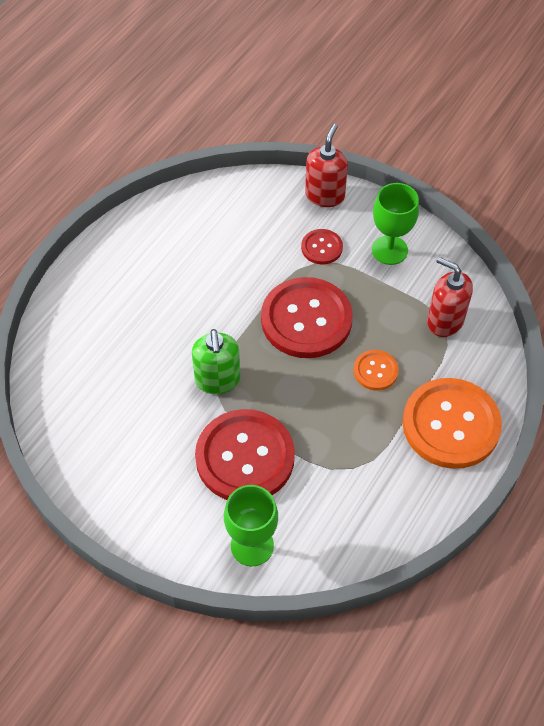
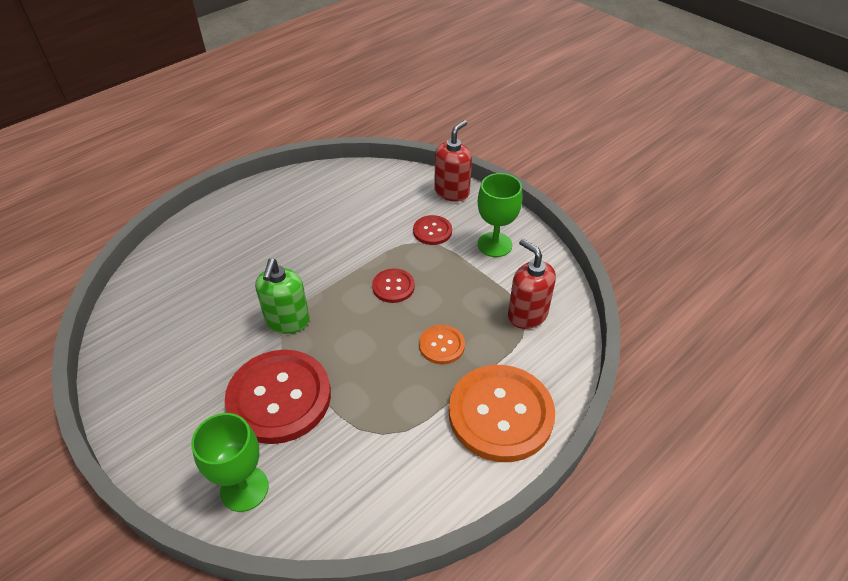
camera: 15 degrees right, 10 degrees down
red button [261,277,353,358] -> red button [372,268,415,303], size x0.48

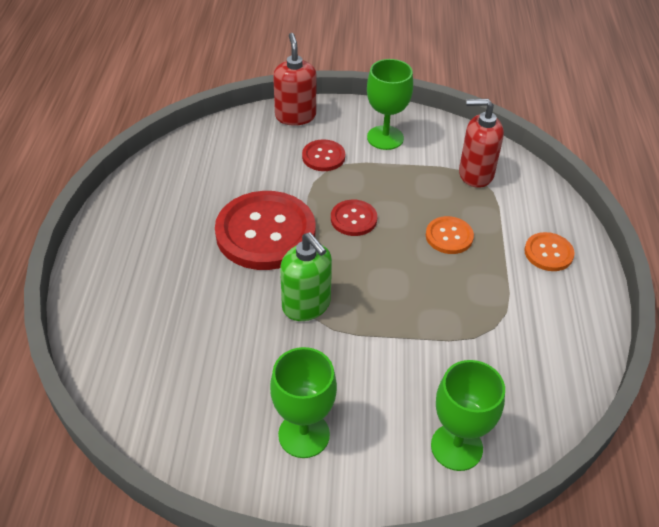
camera: 45 degrees left, 0 degrees up
red button [225,350,331,444] -> red button moved to [215,191,316,270]
orange button [449,365,555,462] -> orange button [524,232,575,271], size x0.48
none -> green goblet [270,347,337,458]

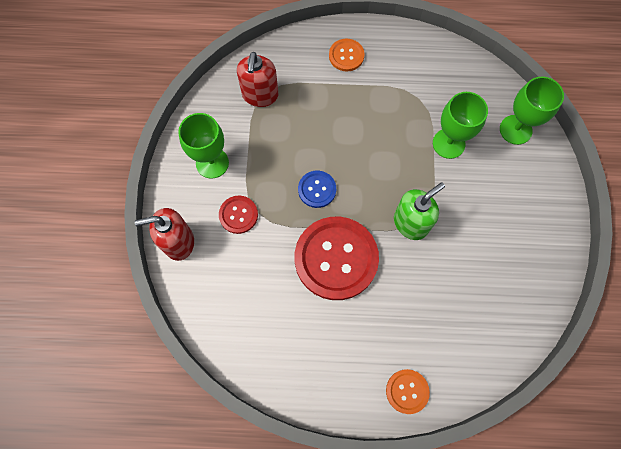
camera: 90 degrees left, 25 degrees up
green goblet [270,347,337,458] -> green goblet moved to [433,92,488,159]
red button [331,200,377,236] -> blue button [298,171,336,208]
orange button [426,216,474,254] -> orange button moved to [386,369,430,414]

